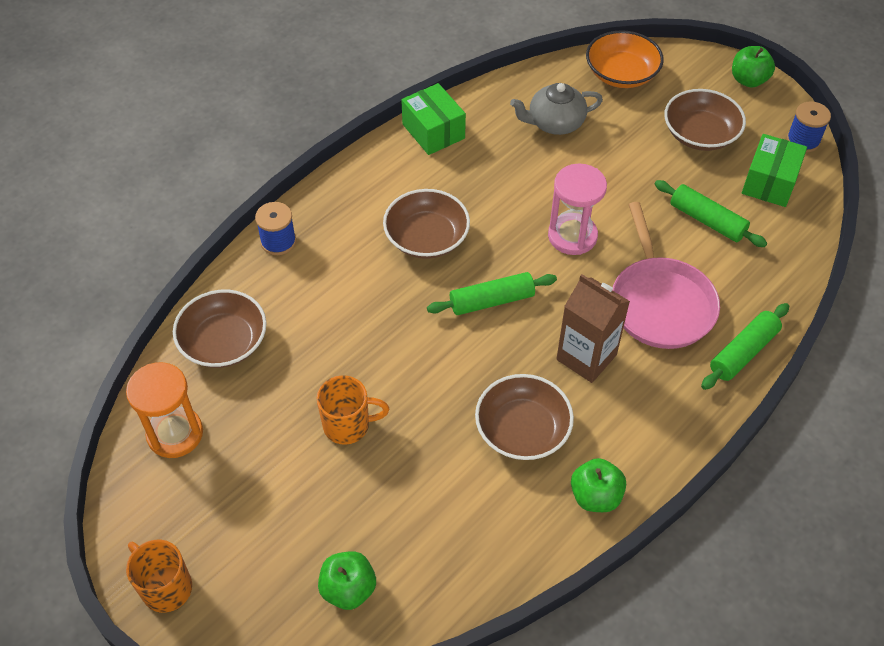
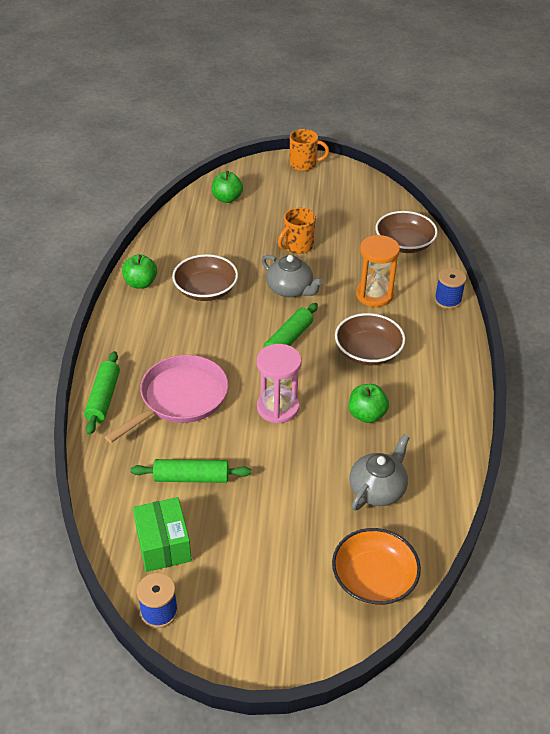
camera: 140 degrees right, 10 degrees down
orange hourglass [126,362,203,458] -> orange hourglass moved to [356,235,400,307]
green box [401,83,466,155] -> none
brown carton [556,274,630,383] -> none
pink pan [613,202,720,349] -> pink pan turned 90 degrees clockwise [105,355,228,443]
brown bowl [664,89,746,151] -> none
green apple [732,46,775,88] -> green apple moved to [349,384,389,423]
none -> grey teapot [261,255,323,297]

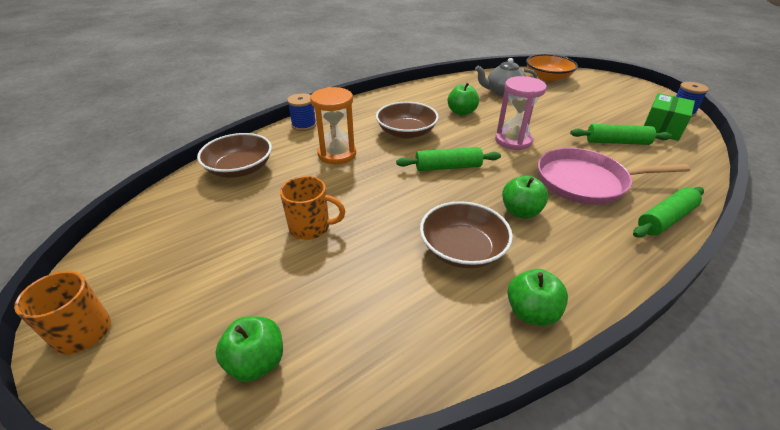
camera: 130 degrees left, 5 degrees down
green rolling pin [131,459,251,483] -> green rolling pin turned 45 degrees counterclockwise [570,124,672,145]
grey teapot [261,255,323,297] -> none
none -> green apple [502,175,548,219]

